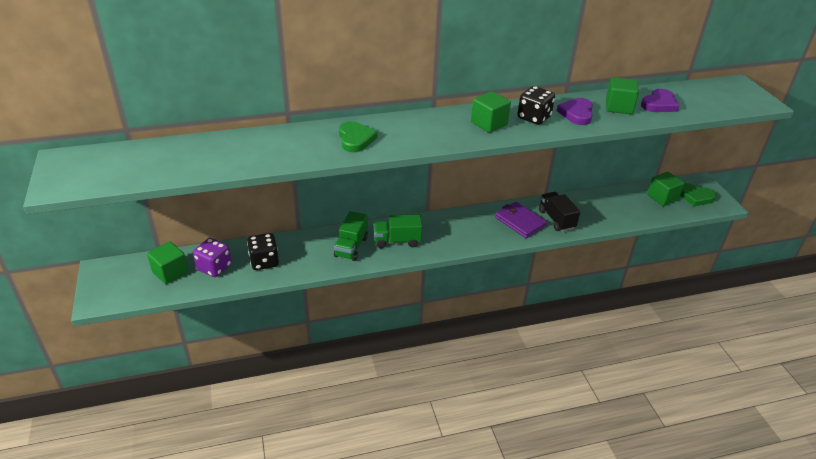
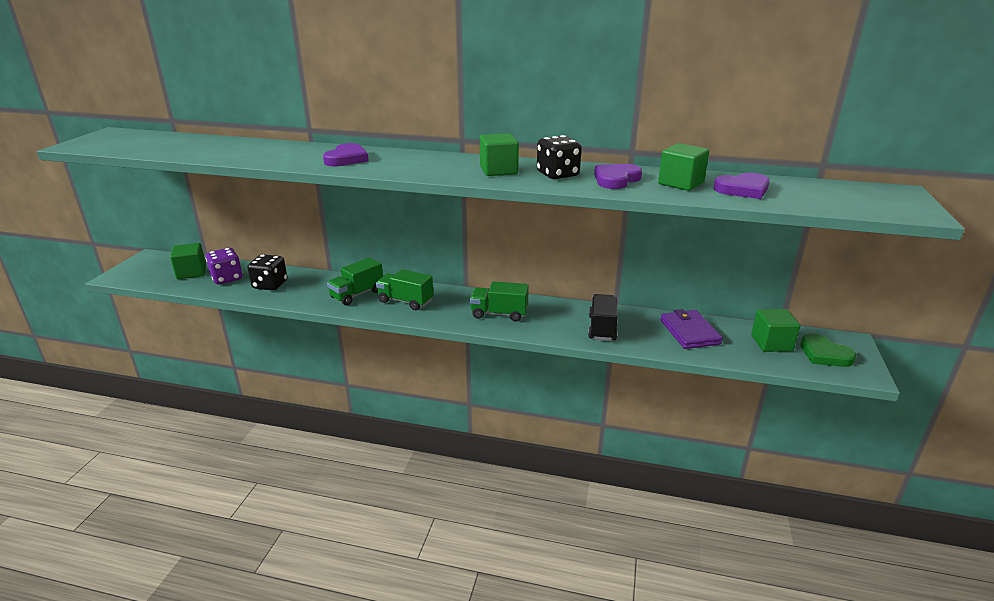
camera: 30 degrees right, 10 degrees down
green heart [339,121,377,152] -> purple heart [323,143,369,166]
purple wallet [495,202,547,238] -> purple wallet moved to [660,309,723,349]
none -> green truck [470,281,529,322]

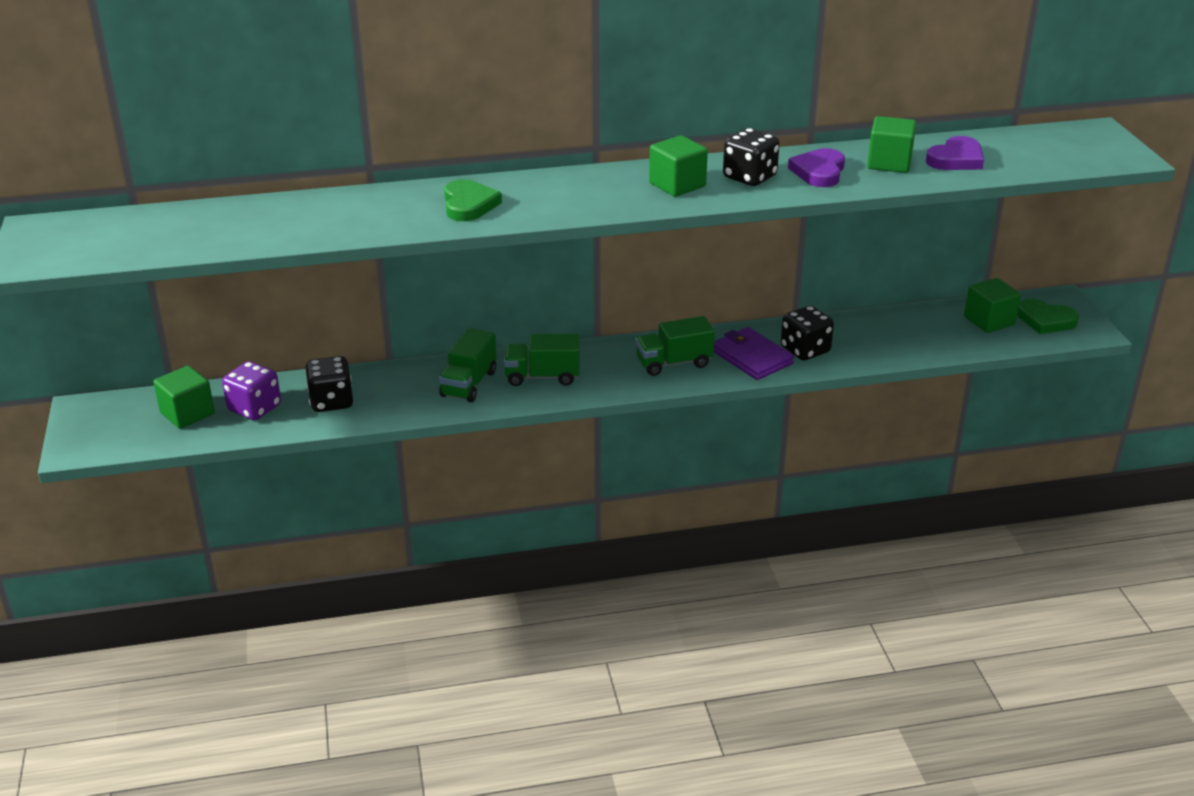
camera: 25 degrees left, 5 degrees up
purple heart [323,143,369,166] -> green heart [444,179,502,221]
black truck [588,294,618,341] -> black dice [781,306,834,361]
purple wallet [660,309,723,349] -> purple wallet moved to [714,327,794,380]

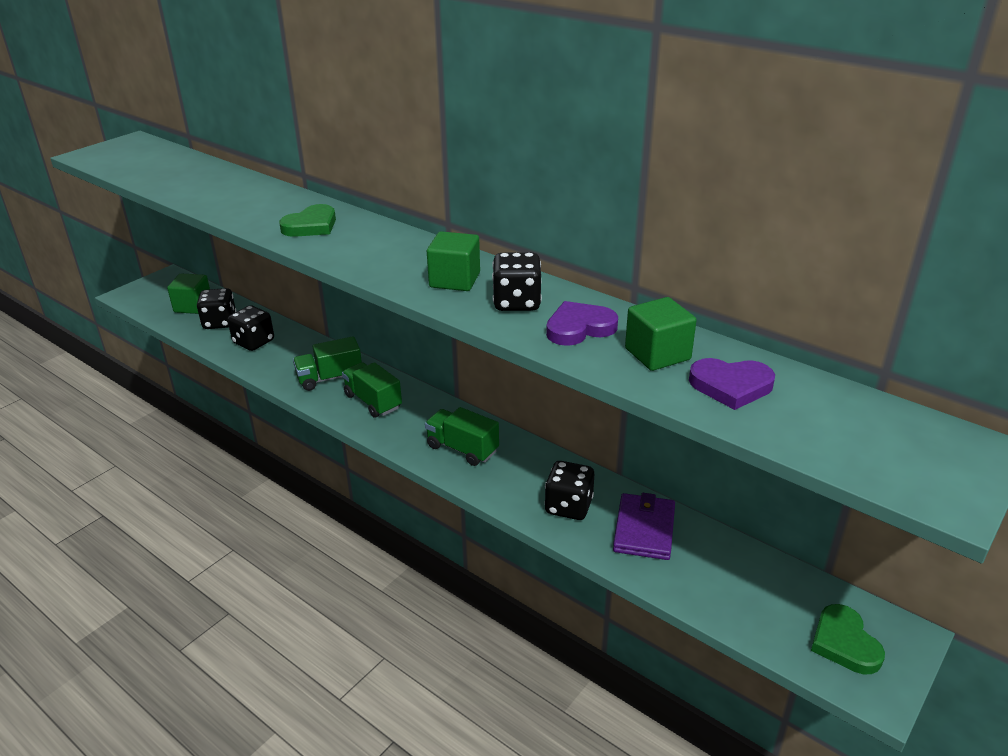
camera: 50 degrees right, 0 degrees up
purple dice [222,361,281,420] -> black dice [197,288,236,329]
purple wallet [714,327,794,380] -> purple wallet moved to [613,493,675,560]
green cube [964,278,1021,333] -> none

